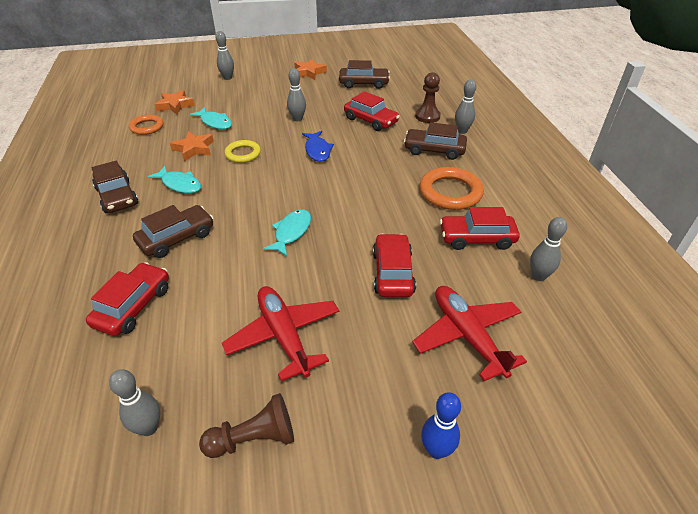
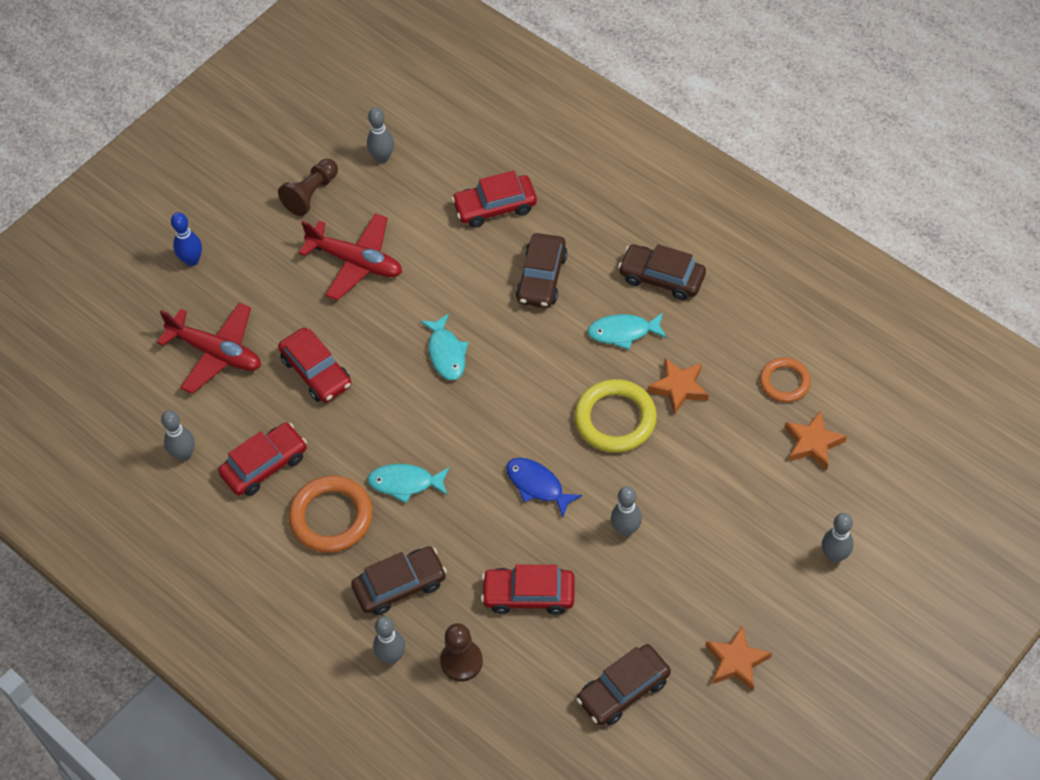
camera: 145 degrees right, 15 degrees up
red car [86,262,169,336] -> red car turned 90 degrees clockwise [452,170,537,228]
turquoise fish [189,107,232,129] -> turquoise fish moved to [367,464,450,503]
yellow ring [224,140,261,163] -> yellow ring [574,379,657,453], size x1.61

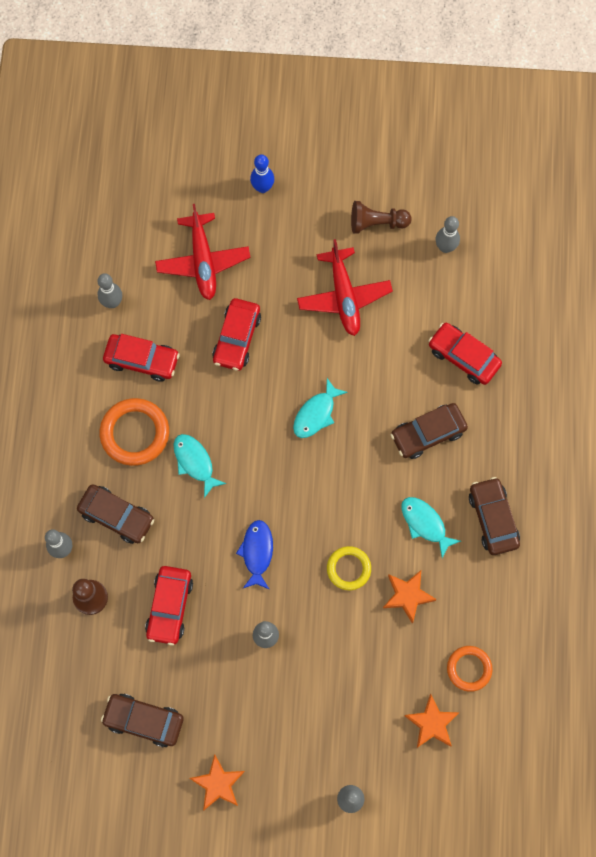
camera: 50 degrees right, 15 degrees up
red car [481,564,575,615] -> red car turned 135 degrees counterclockwise [145,566,193,646]
yellow ring [574,379,657,453] -> yellow ring [327,546,371,590], size x0.62

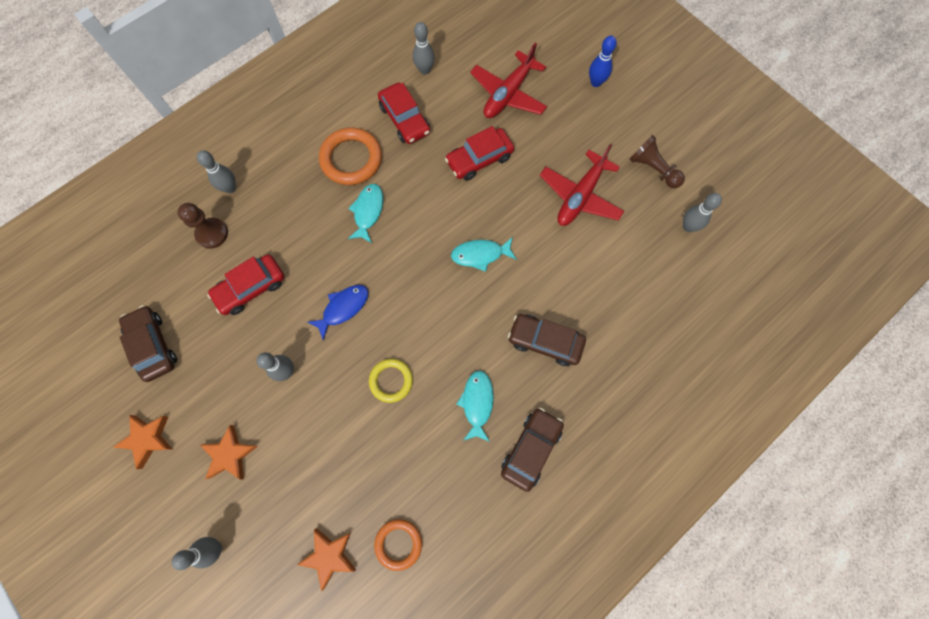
camera: 45 degrees right, 0 degrees up
brown car [77,484,154,544] -> none
orange star [383,570,437,624] -> orange star moved to [200,425,258,480]
red car [428,323,502,385] -> none

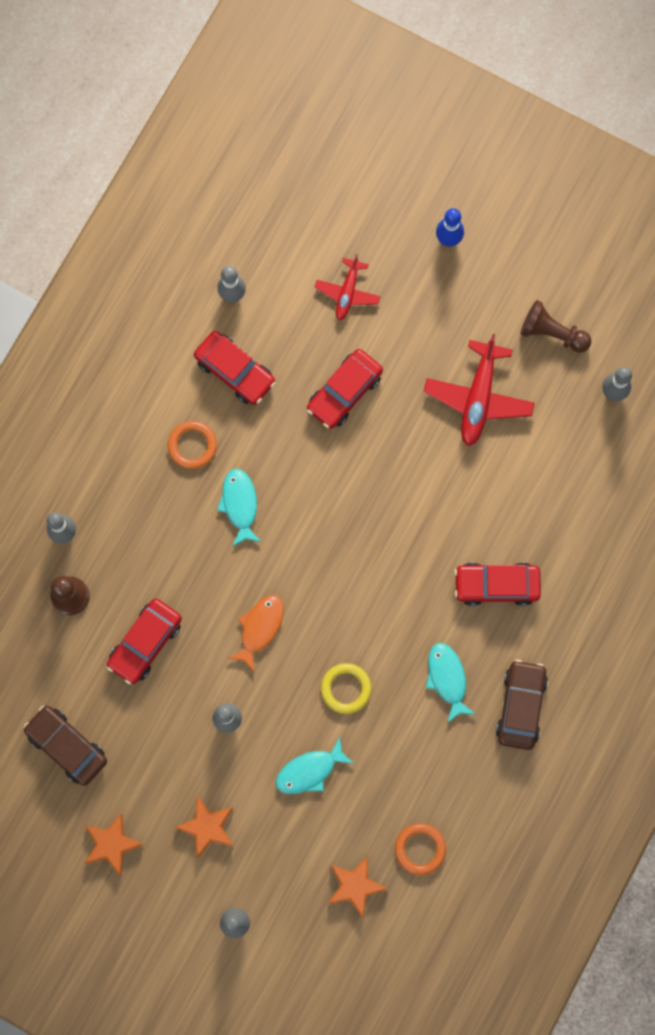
camera: 20 degrees left, 5 degrees up
blue fish [307,285,368,341] -> orange fish [228,595,284,671]
orange ring [319,127,382,185] -> orange ring [168,421,217,469], size x0.62
turquoise fish [451,237,517,272] -> turquoise fish moved to [275,737,353,794]
red plane [470,43,547,118] -> red plane [315,254,380,321], size x0.60
brown car [508,314,586,366] -> red car [454,563,541,606]

